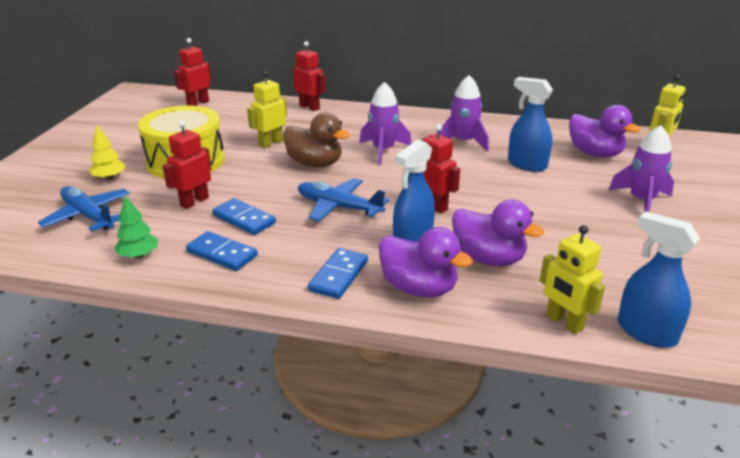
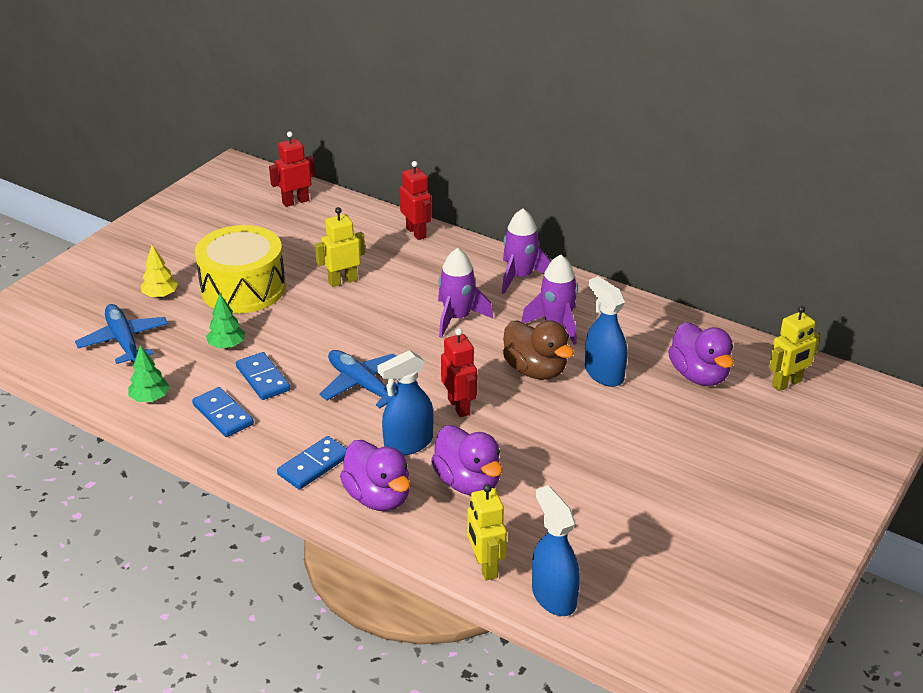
camera: 20 degrees right, 5 degrees up
red robot [163,121,212,209] -> green tree [206,294,245,349]
brown duck [283,112,350,167] -> brown duck moved to [503,320,574,380]
purple rocket [609,125,674,212] -> purple rocket moved to [502,208,551,294]

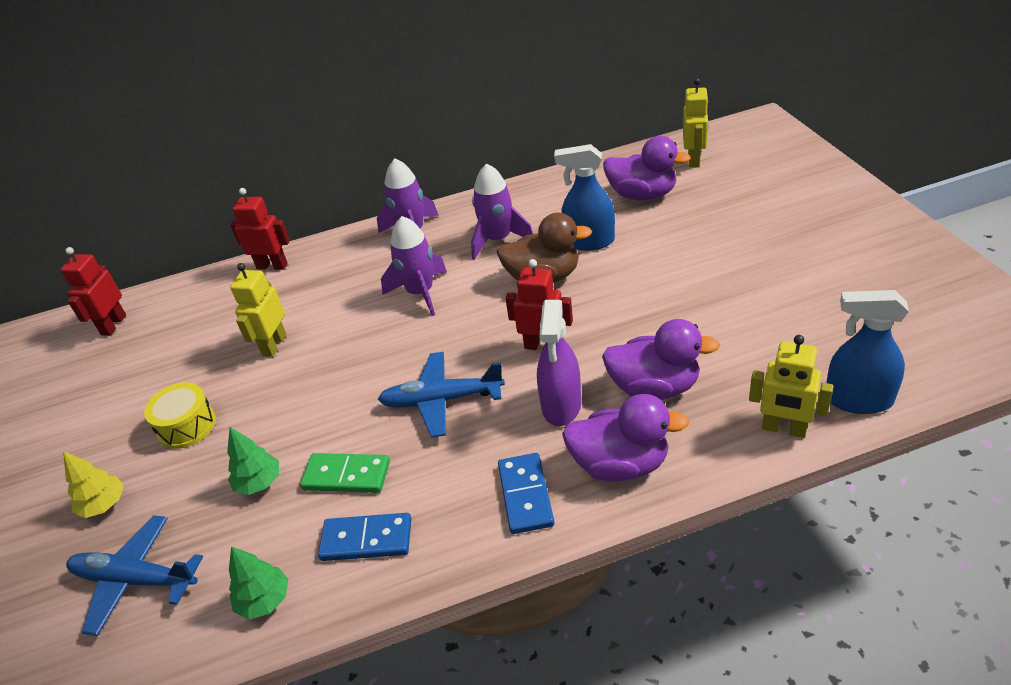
camera: 45 degrees left, 5 degrees up
yellow drum [195,225,286,313] -> yellow drum [144,382,216,449], size x0.53
blue domino [236,352,290,400] -> green domino [300,453,390,493]
blue spray bottle [377,350,433,456] -> purple spray bottle [537,300,581,426]

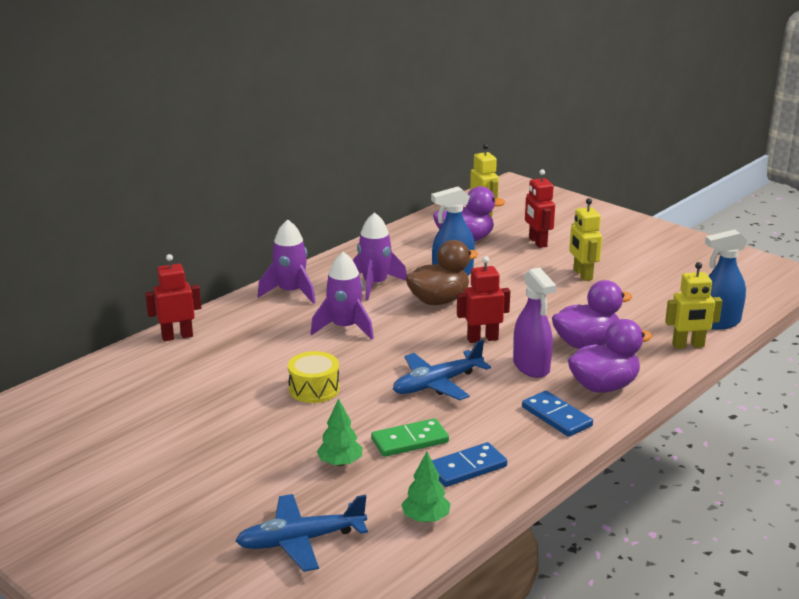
camera: 35 degrees left, 15 degrees down
red robot [61,247,126,336] -> red robot moved to [525,169,555,248]
yellow tree [63,451,124,518] -> none
yellow drum [144,382,216,449] -> yellow drum moved to [288,351,340,403]
yellow robot [230,263,286,357] -> yellow robot moved to [569,198,602,281]

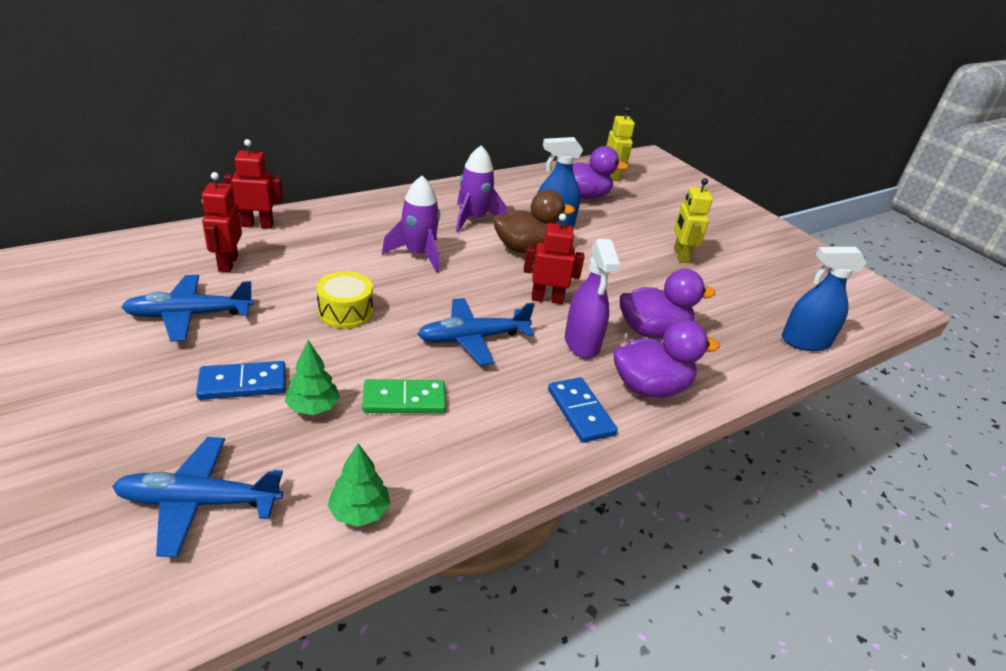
camera: 10 degrees right, 10 degrees up
purple rocket [258,219,316,304] -> none
blue domino [432,442,507,487] -> blue domino moved to [196,361,286,400]
red robot [525,169,555,248] -> red robot moved to [202,172,242,272]
yellow robot [665,262,722,349] -> none
none -> blue plane [121,275,254,342]

